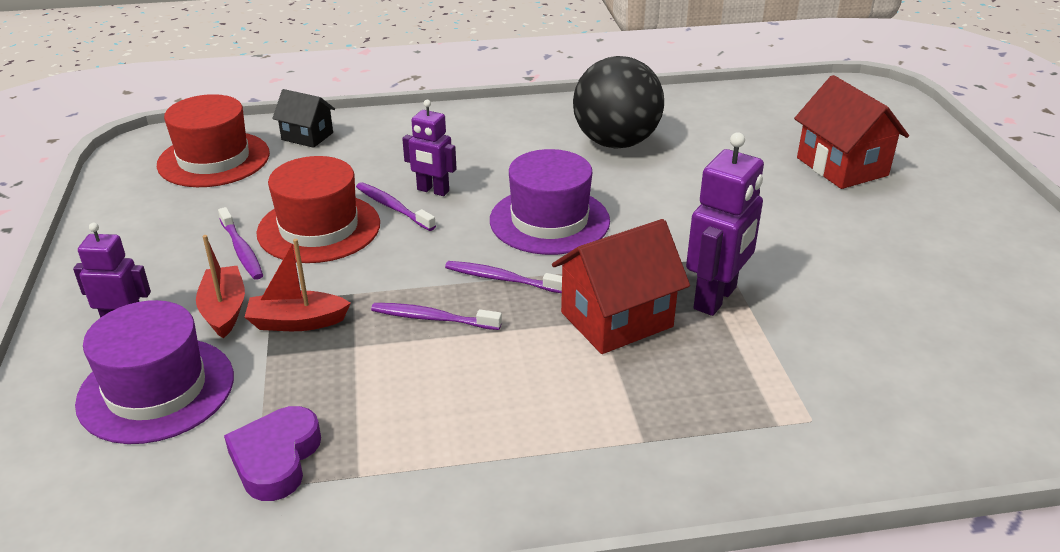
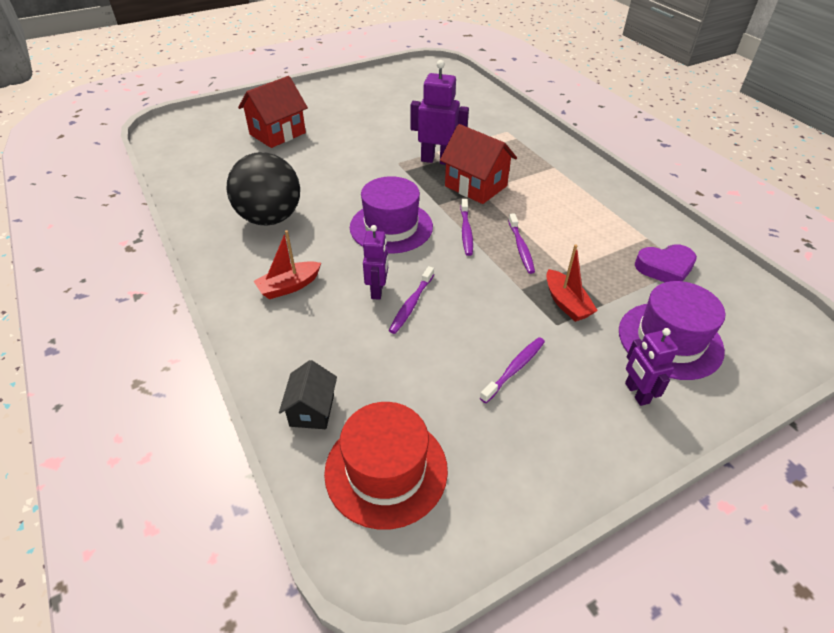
camera: 110 degrees left, 10 degrees up
red boat [196,235,245,338] -> red boat moved to [254,230,321,299]
red hat [256,156,380,263] -> none

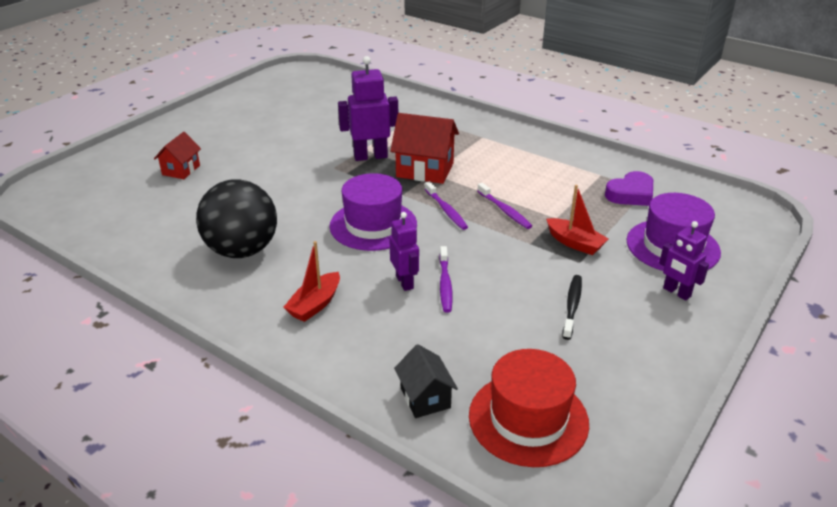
camera: 25 degrees left, 10 degrees down
red house [238,76,308,148] -> red house [154,132,201,179], size x0.60
purple toothbrush [480,337,545,403] -> black toothbrush [562,275,582,340]

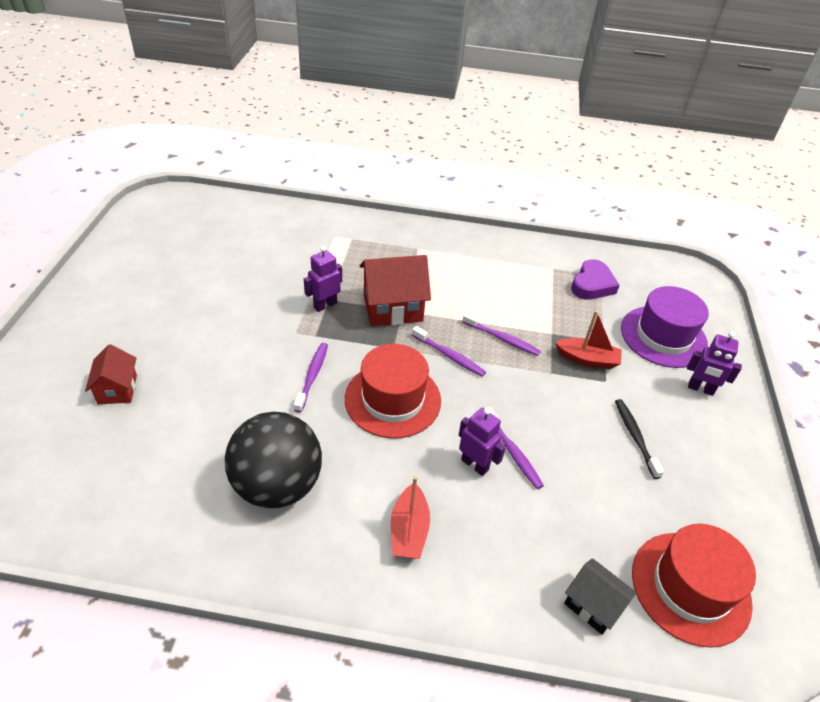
camera: 30 degrees left, 10 degrees up
purple hat [330,173,417,251] -> red hat [345,344,441,439]
purple robot [338,56,398,161] -> purple robot [304,246,342,312], size x0.63
none -> purple toothbrush [294,343,328,412]

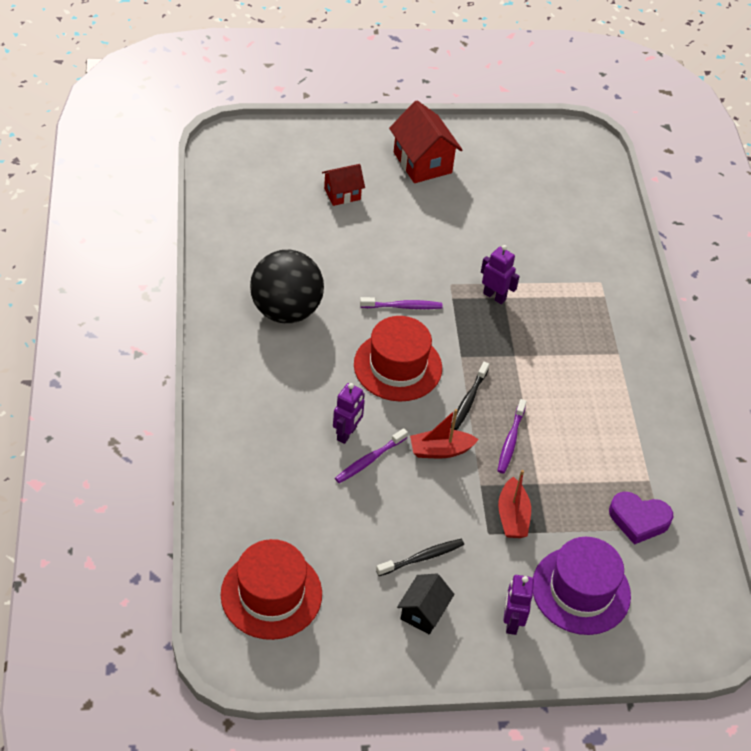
camera: 75 degrees right, 5 degrees up
red house [360,255,431,326] -> red house moved to [389,100,463,183]
red boat [391,476,430,559] -> red boat moved to [410,409,479,459]
purple toothbrush [412,326,486,377] -> black toothbrush [451,362,489,430]
black house [564,558,637,635] -> black house moved to [397,574,455,634]

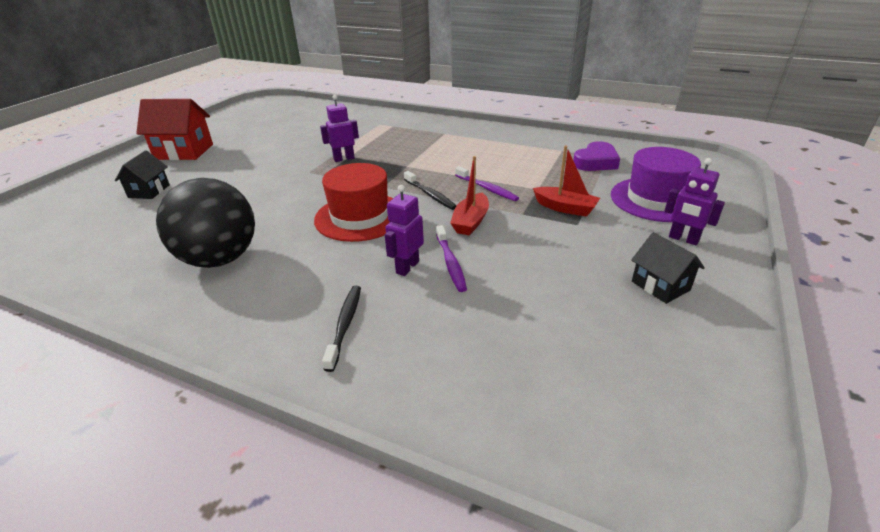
camera: 55 degrees left, 15 degrees down
red hat [221,539,322,640] -> none
red house [322,164,365,206] -> black house [115,150,170,199]
purple robot [333,383,365,444] -> purple robot turned 120 degrees counterclockwise [385,185,424,276]
purple toothbrush [360,297,443,309] -> none
black toothbrush [376,539,464,576] -> black toothbrush moved to [322,286,361,372]

